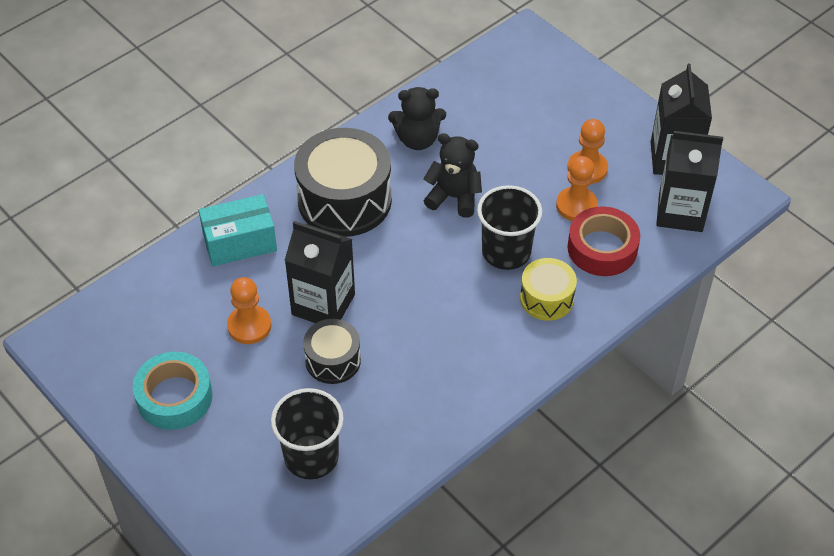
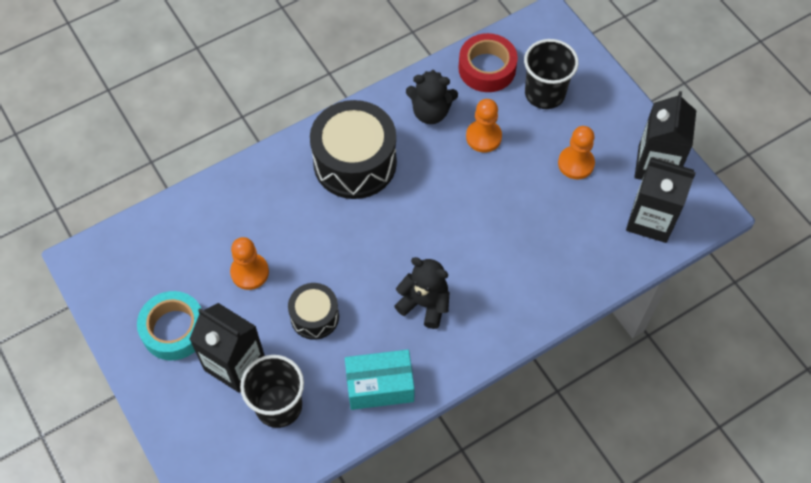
camera: 10 degrees right, 10 degrees up
turquoise box [198,194,277,266] -> turquoise box moved to [345,350,415,410]
black carton [285,221,355,323] -> black carton moved to [189,303,265,393]
black teddy bear [424,133,482,218] -> black teddy bear moved to [395,257,450,329]
black cup [477,185,542,270] -> black cup moved to [524,39,579,109]
yellow drum [520,258,577,321] -> none
orange pawn [556,156,598,221] -> orange pawn moved to [466,99,502,153]
red tape [567,207,640,276] -> red tape moved to [458,33,518,92]

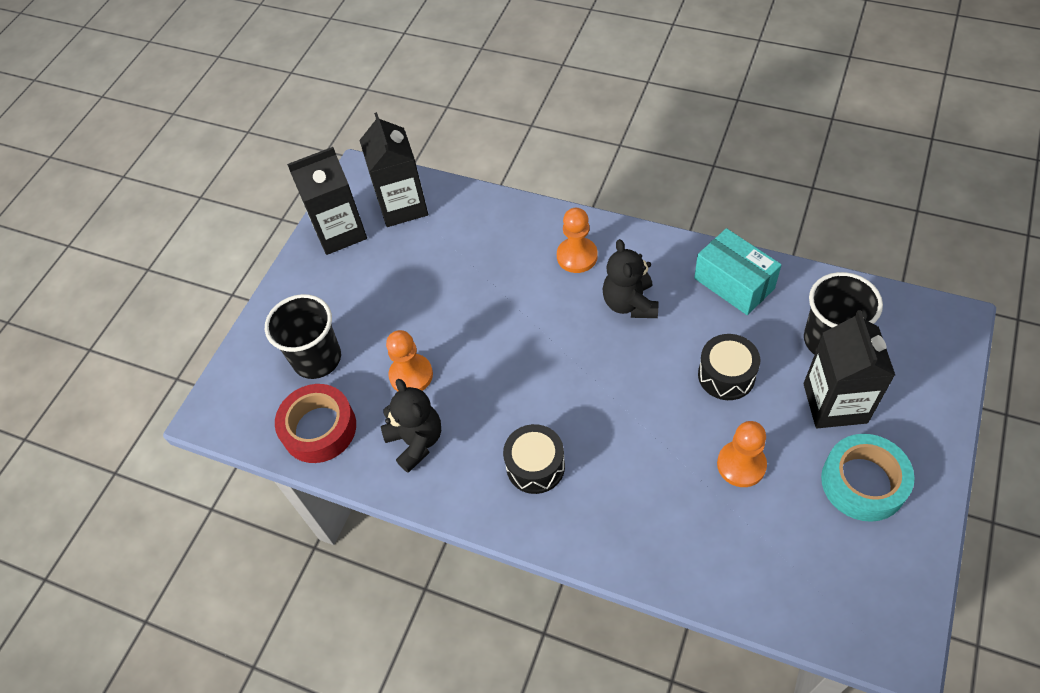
camera: 120 degrees left, 5 degrees down
black drum [310,100,397,199] -> black drum [503,424,565,494], size x0.54
orange pawn [558,126,595,179] -> orange pawn moved to [557,208,598,273]

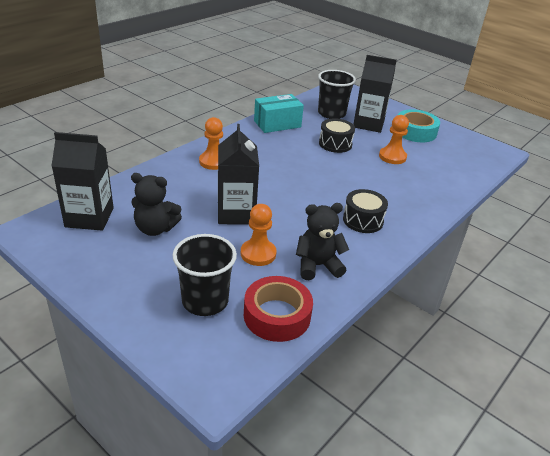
camera: 80 degrees left, 20 degrees down
black carton [287,147,367,255] -> black carton moved to [218,124,259,224]
black teddy bear [603,239,659,318] -> black teddy bear moved to [131,173,182,236]

